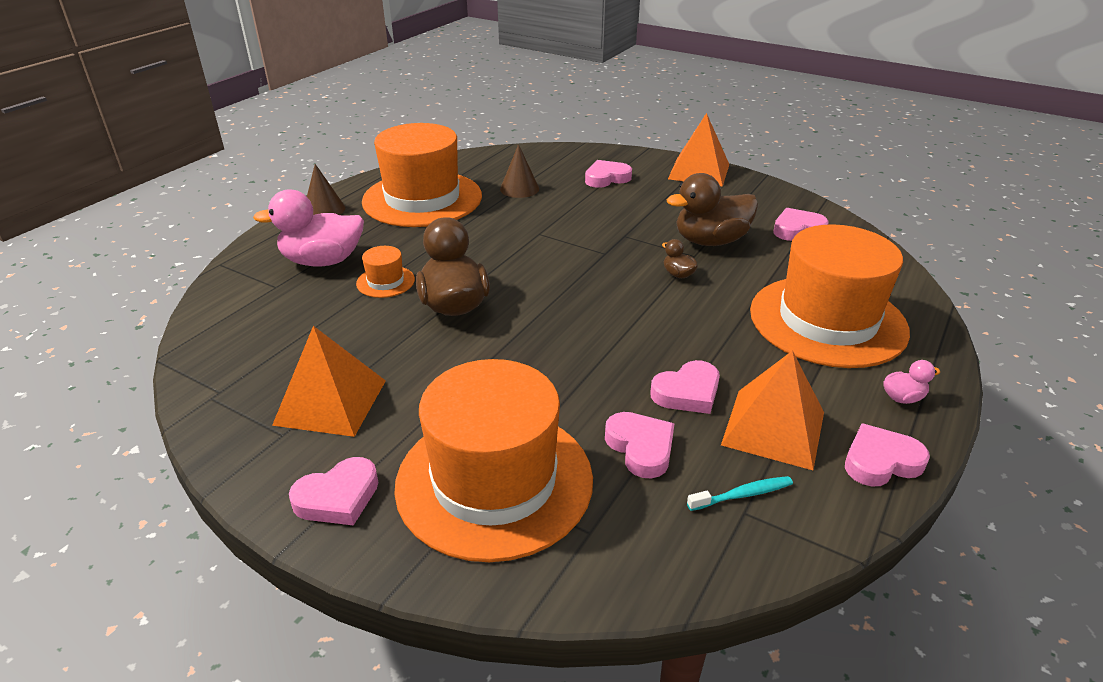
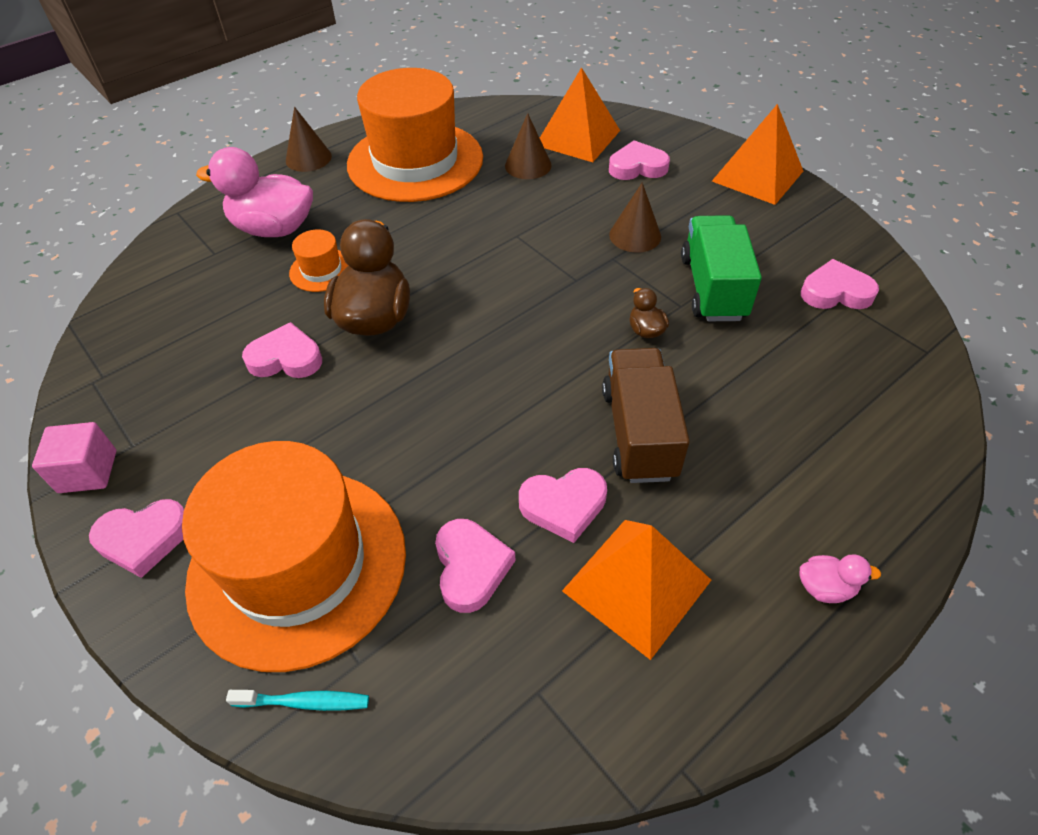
camera: 20 degrees right, 15 degrees up
orange pyramid [272,326,386,437] -> orange pyramid moved to [540,67,620,162]
brown duck [666,173,758,246] -> green truck [681,215,762,321]
turquoise toothbrush [687,476,793,511] -> turquoise toothbrush moved to [226,690,369,711]
orange hat [750,224,910,368] -> none
pink heart [845,423,930,486] -> pink heart moved to [242,322,322,378]
none -> pink cube [32,422,116,493]
none -> brown truck [602,348,690,483]
none -> brown cone [609,182,661,253]

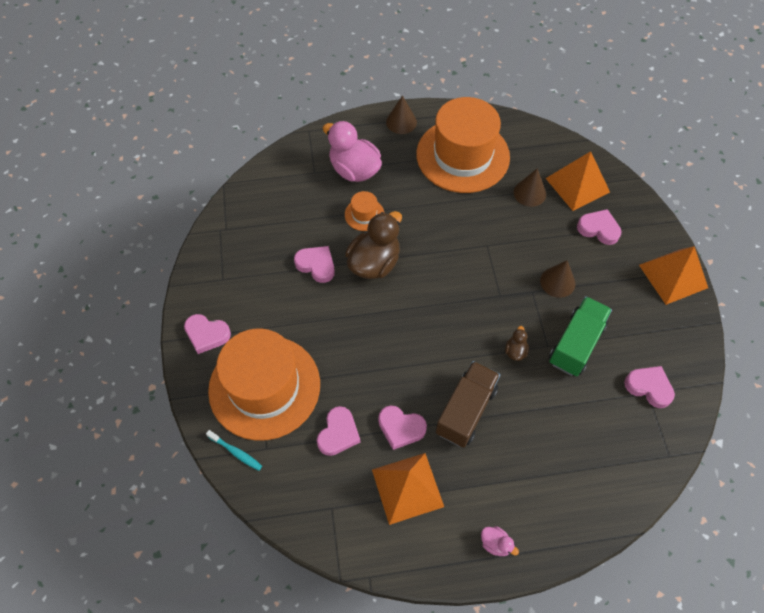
camera: 30 degrees right, 10 degrees up
pink cube [32,422,116,493] -> none

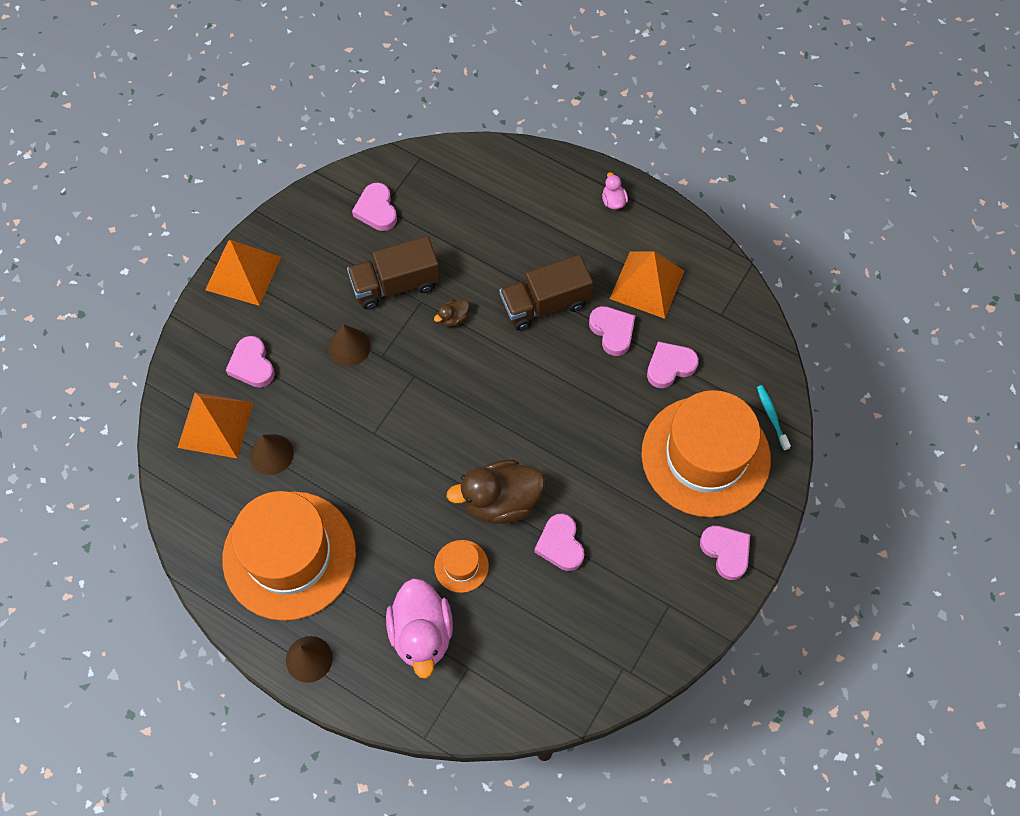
camera: 140 degrees left, 5 degrees up
green truck [549,296,612,376] -> brown truck [347,236,440,310]

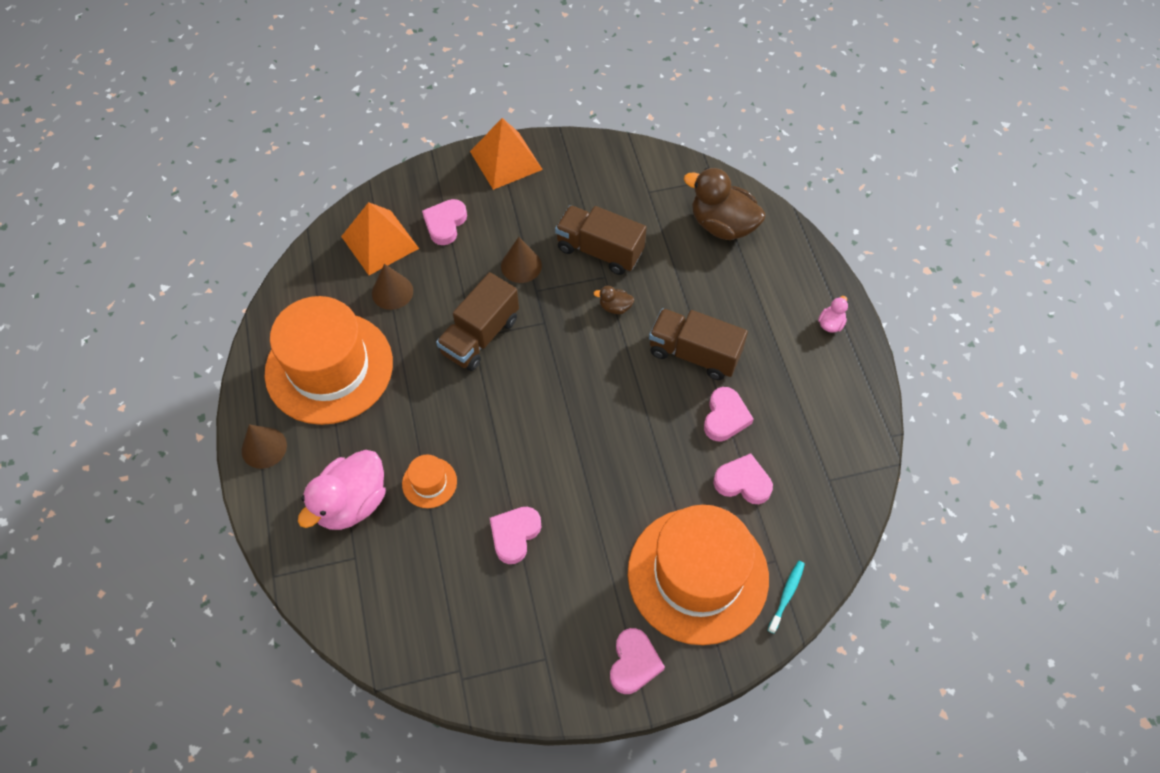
camera: 45 degrees right, 5 degrees down
pink heart [352,183,397,231] -> none
brown duck [446,460,545,524] -> brown duck moved to [684,168,766,240]
orange pyramid [610,251,684,319] -> none
none -> brown truck [436,272,519,371]

